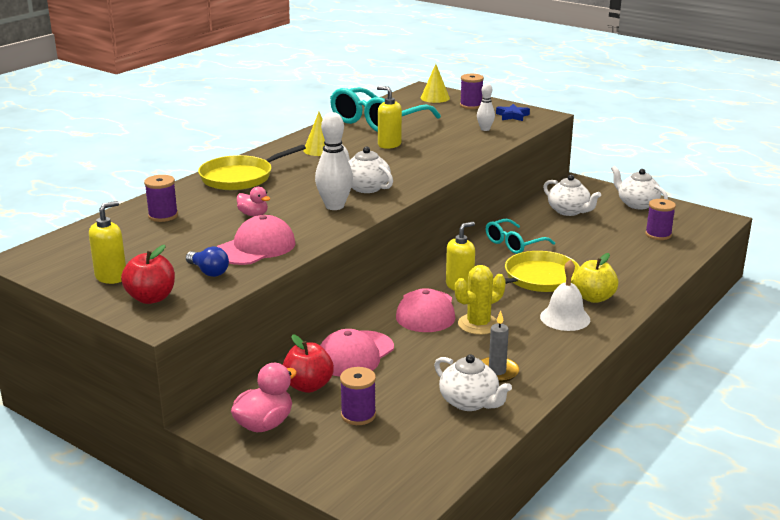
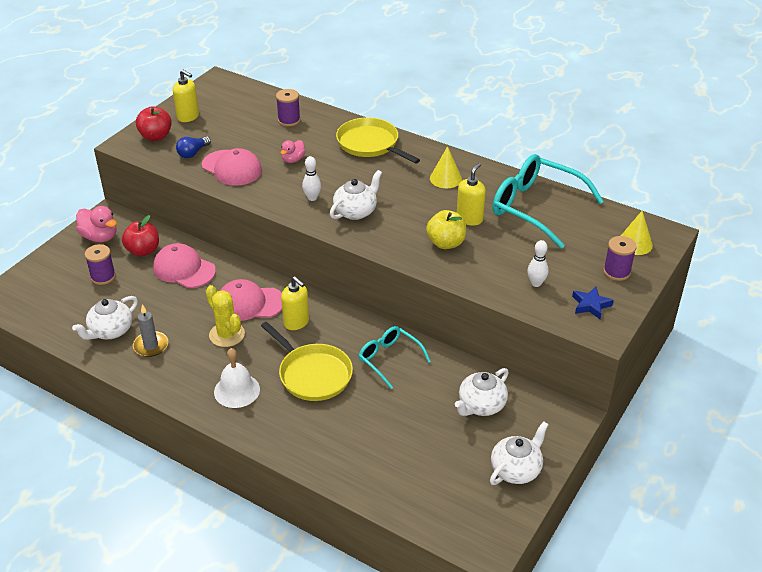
camera: 85 degrees right, 15 degrees up
white bowling pin [315,112,353,210] -> white bowling pin [302,156,321,201], size x0.58
yellow apple [573,253,618,303] -> yellow apple moved to [426,210,466,249]
purple spool [645,199,676,240] -> none

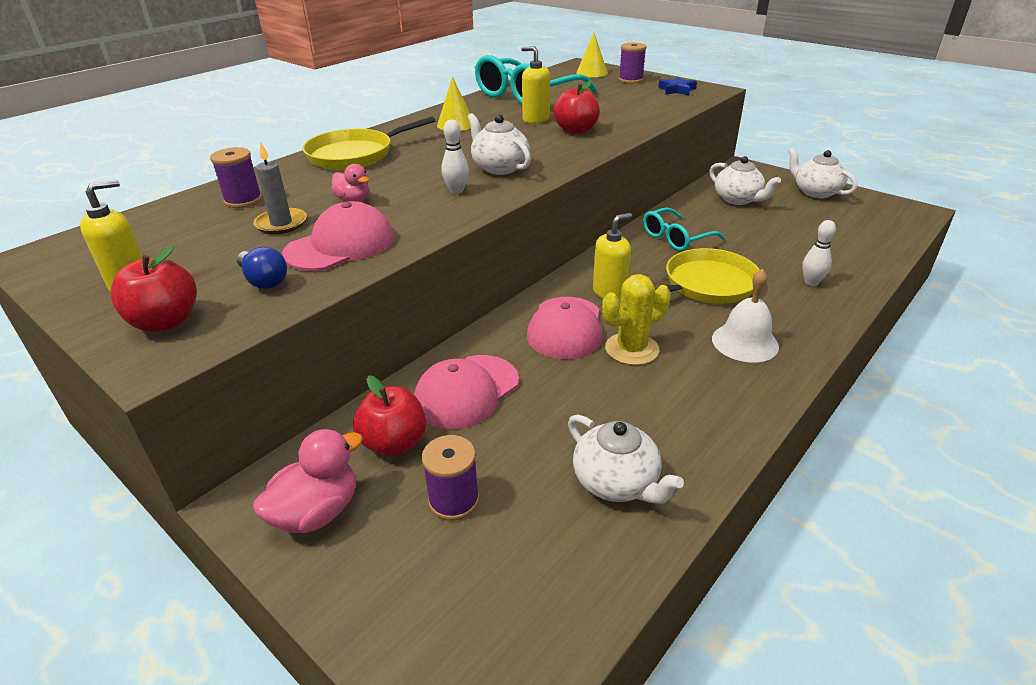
camera: 80 degrees left, 5 degrees down
grey candle [133,304,168,357] -> grey candle moved to [253,141,307,234]
yellow apple [426,210,466,249] -> red apple [554,80,600,134]
white bowling pin [527,240,549,287] -> white bowling pin moved to [802,220,836,286]

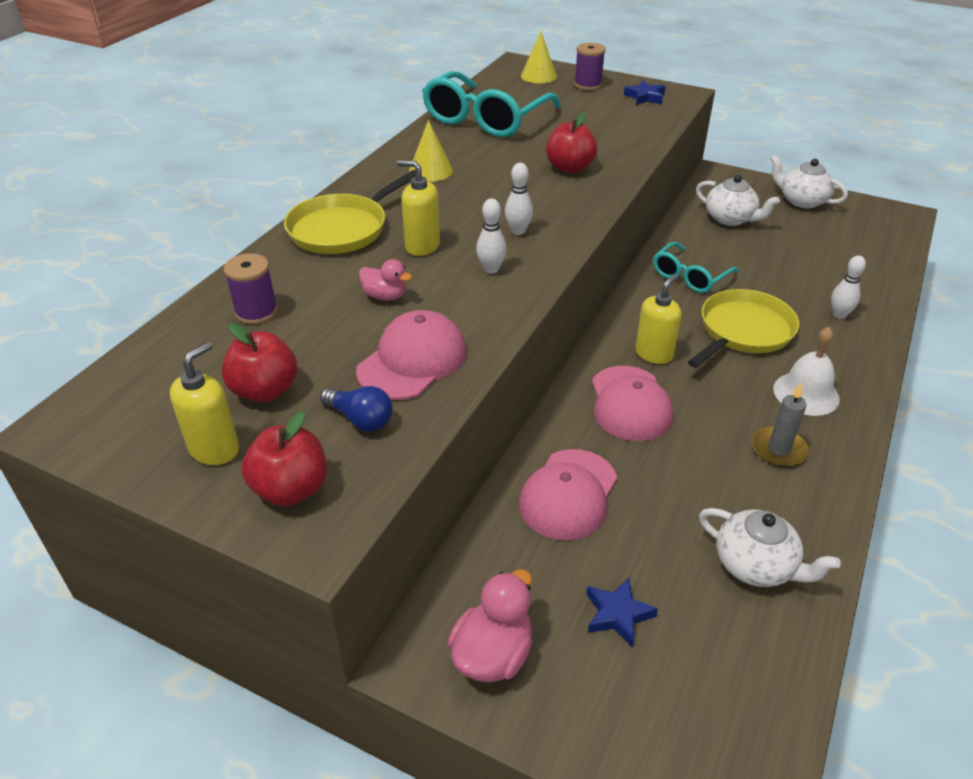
camera: 15 degrees left, 5 degrees up
grey candle [253,141,307,234] -> grey candle moved to [752,383,809,467]
red apple [353,375,427,457] -> red apple moved to [222,323,297,402]
purple spool [421,435,479,521] -> blue star [587,577,658,647]
white teapot [468,113,531,175] -> white bowling pin [505,163,533,235]
yellow soap dispenser [521,46,550,124] -> yellow soap dispenser moved to [397,160,440,256]
yellow cactus [602,274,671,365] -> none

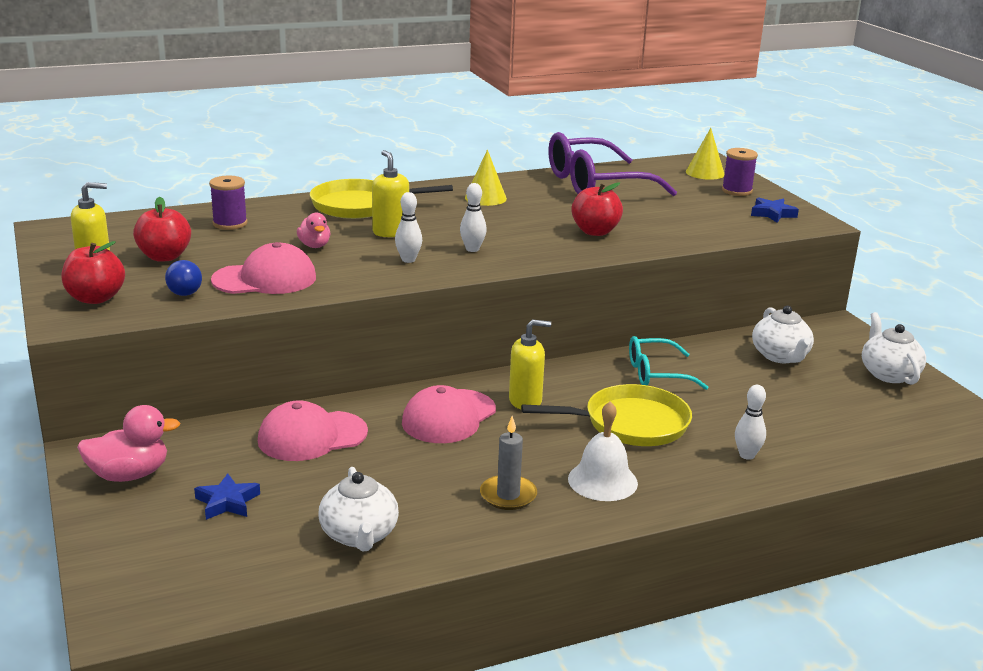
camera: 40 degrees right, 15 degrees down
turquoise glasses [422,71,561,137] -> purple glasses [548,132,677,196]

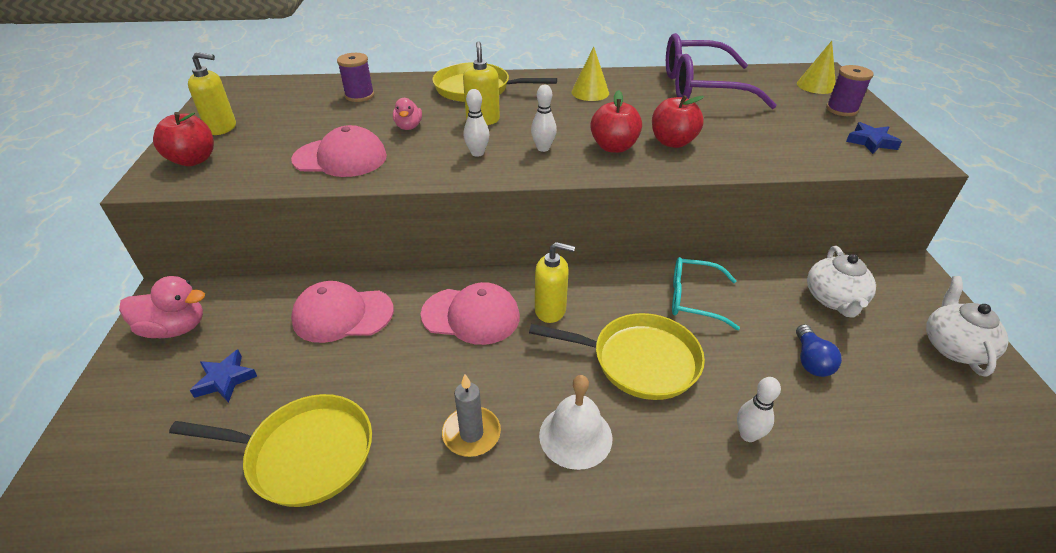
camera: 20 degrees right, 15 degrees up
red apple [133,197,191,262] -> red apple moved to [590,90,642,153]
blue light bulb [165,260,202,296] -> blue light bulb moved to [796,324,842,377]
white teapot [318,467,399,552] -> yellow pan [169,394,372,507]
pink cap [402,385,496,443] -> pink cap turned 135 degrees counterclockwise [421,282,520,345]

